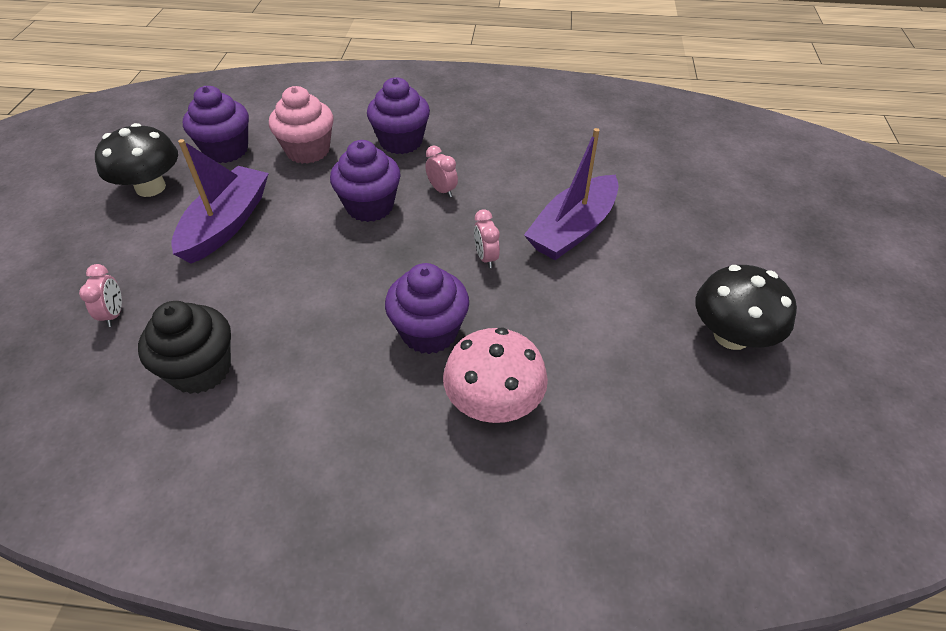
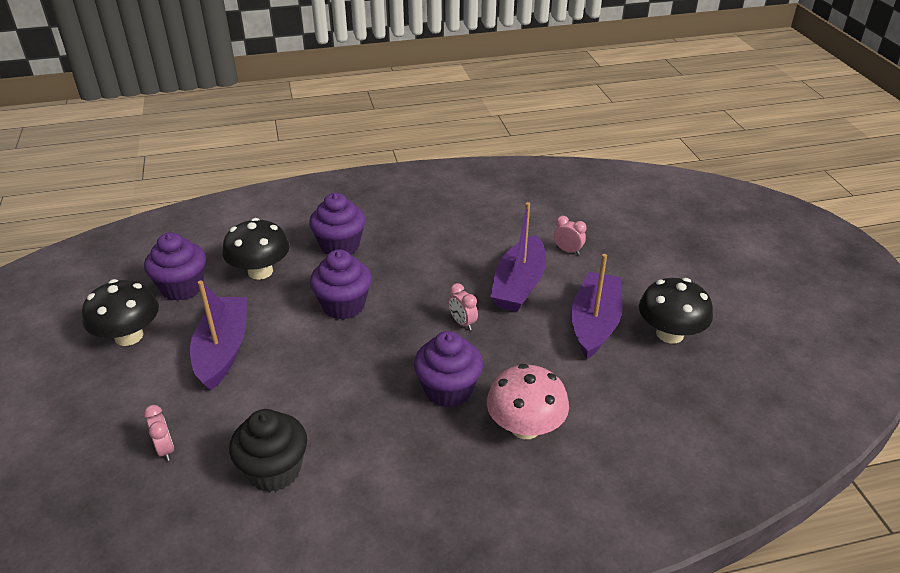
camera: 20 degrees left, 10 degrees down
pink cupcake [269,86,333,164] -> black mushroom [222,218,290,280]
pink clock [425,146,458,198] -> pink clock moved to [554,216,586,255]
none -> purple boat [571,254,623,359]

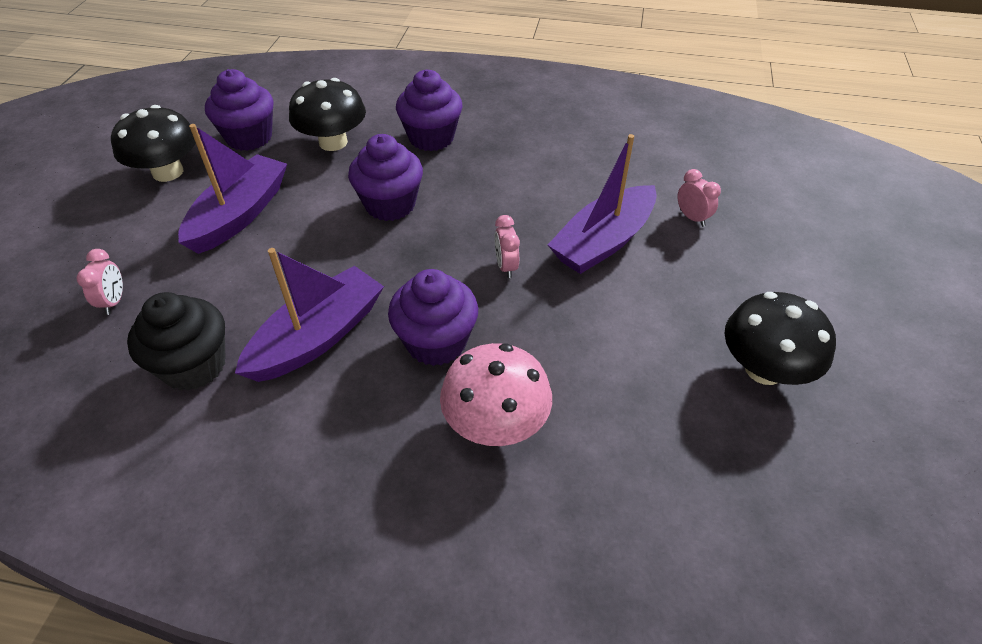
camera: 25 degrees right, 10 degrees up
purple boat [571,254,623,359] -> purple boat moved to [235,248,384,382]

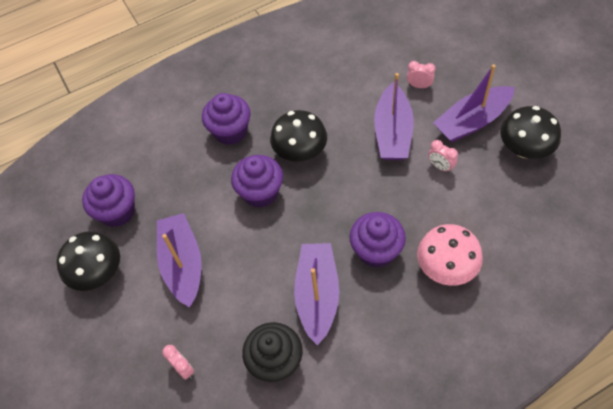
camera: 35 degrees left, 10 degrees up
black mushroom [289,78,366,151] -> black mushroom moved to [270,110,327,162]
pink clock [495,215,520,278] -> pink clock moved to [428,140,458,173]
none -> purple boat [433,64,515,143]

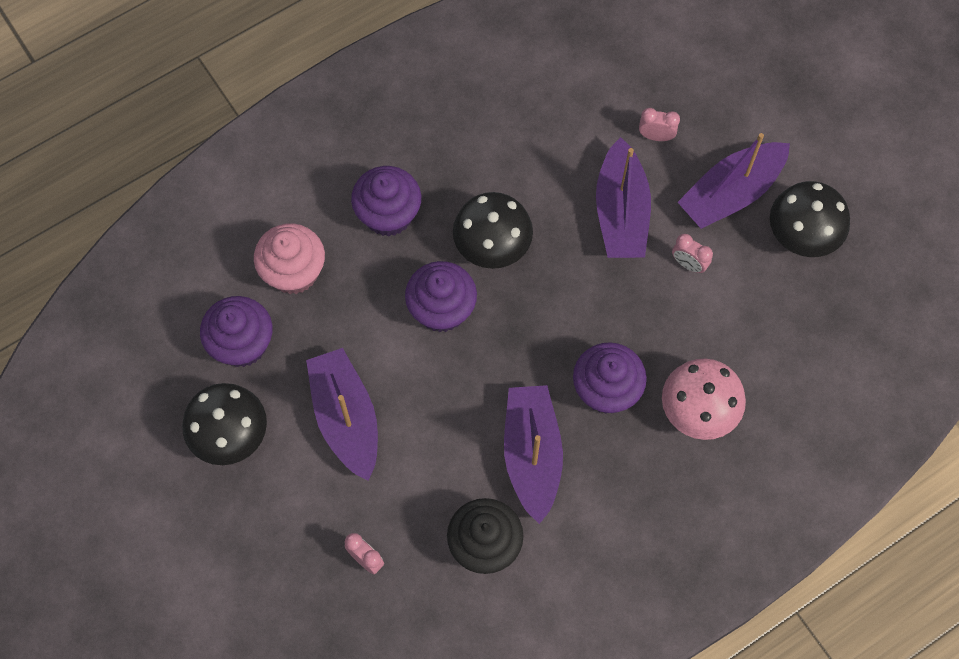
camera: 10 degrees left, 10 degrees up
none -> pink cupcake [254,223,325,294]

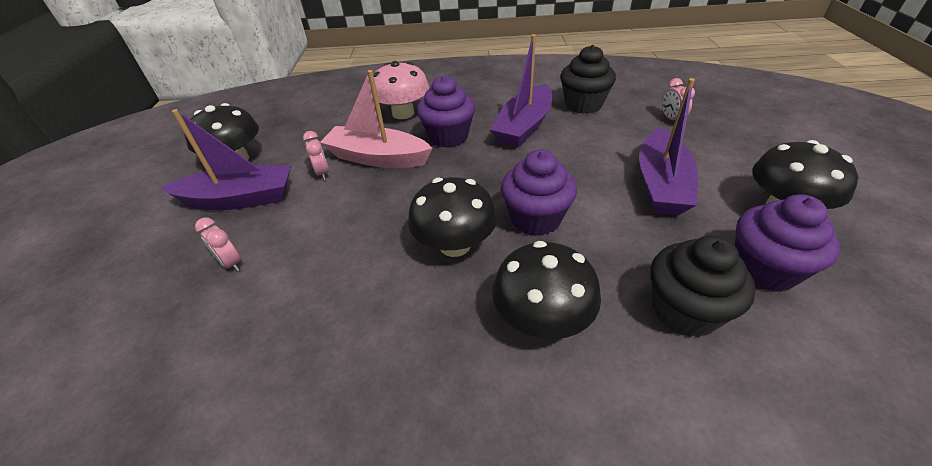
camera: 145 degrees left, 25 degrees down
pink cupcake [254,223,325,294] -> black cupcake [650,236,756,337]
purple cupcake [351,166,421,237] -> black mushroom [492,241,601,339]
purple boat [596,137,651,258] -> none
none -> pink boat [320,70,432,168]

